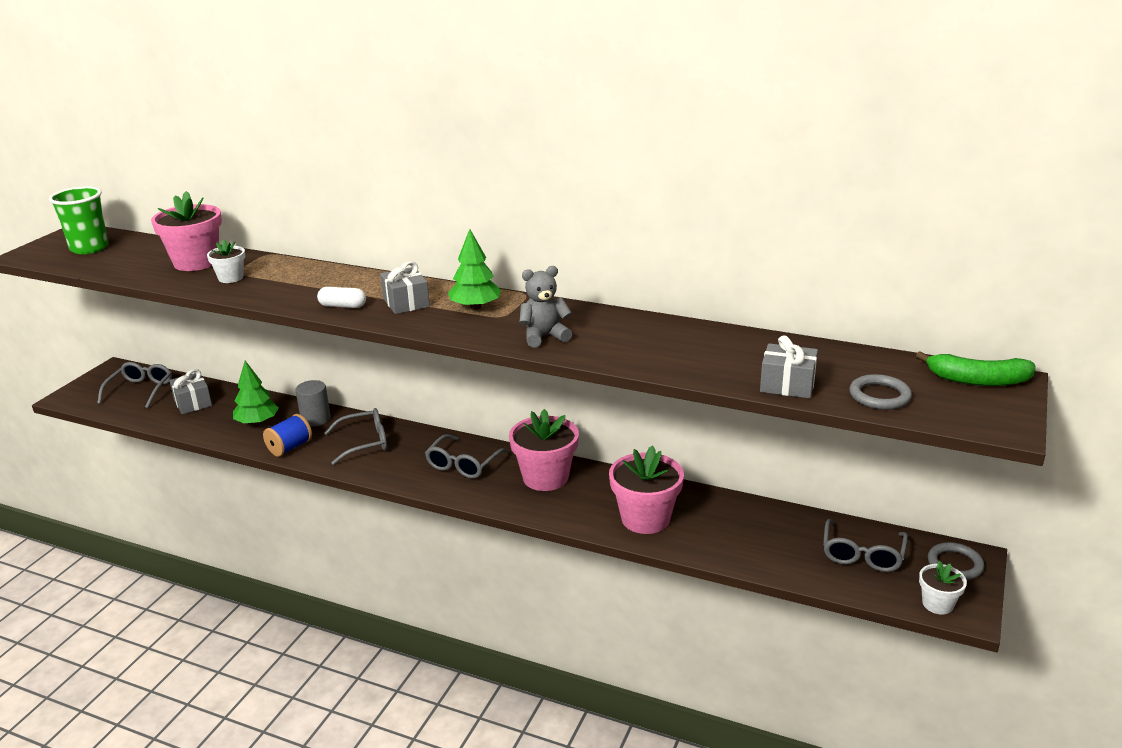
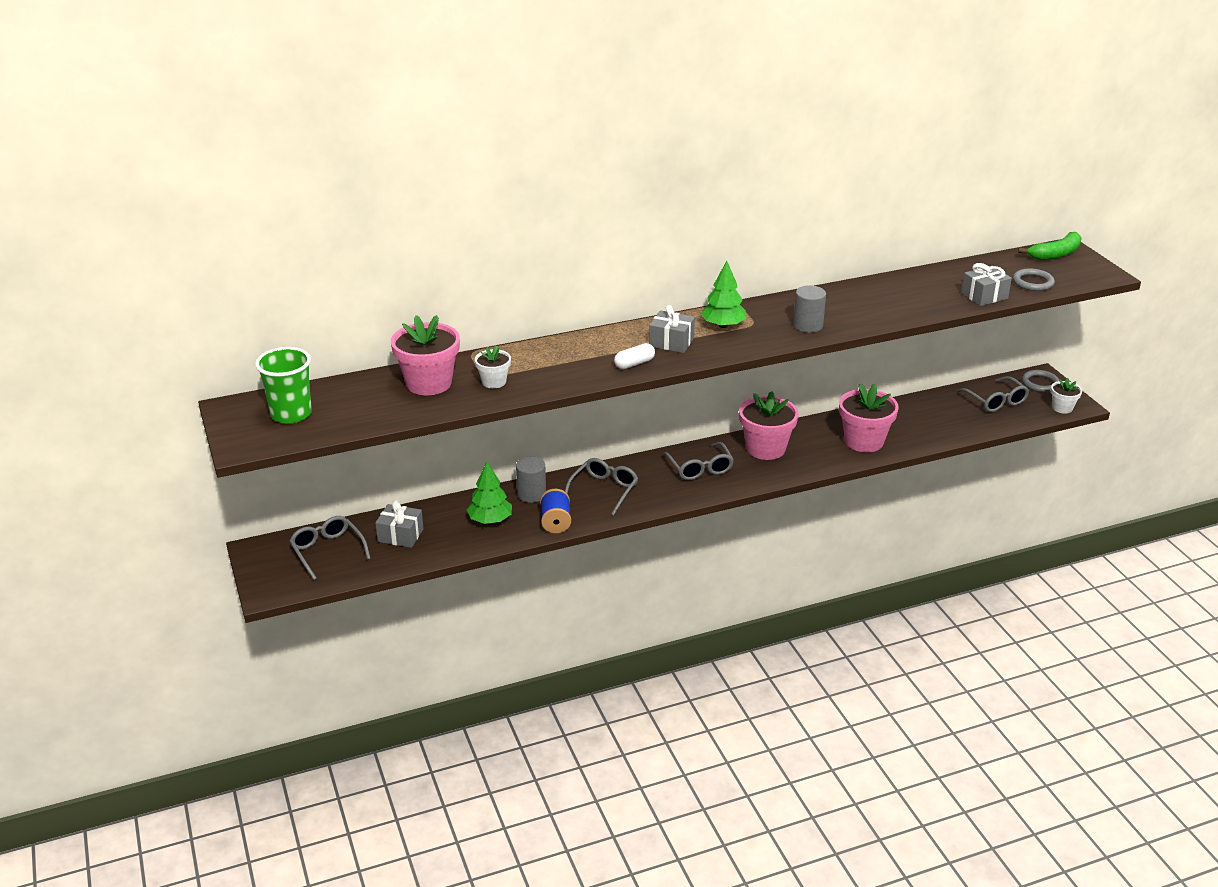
camera: 45 degrees left, 5 degrees up
grey teddy bear [519,266,572,348] -> grey cylinder [793,285,826,333]

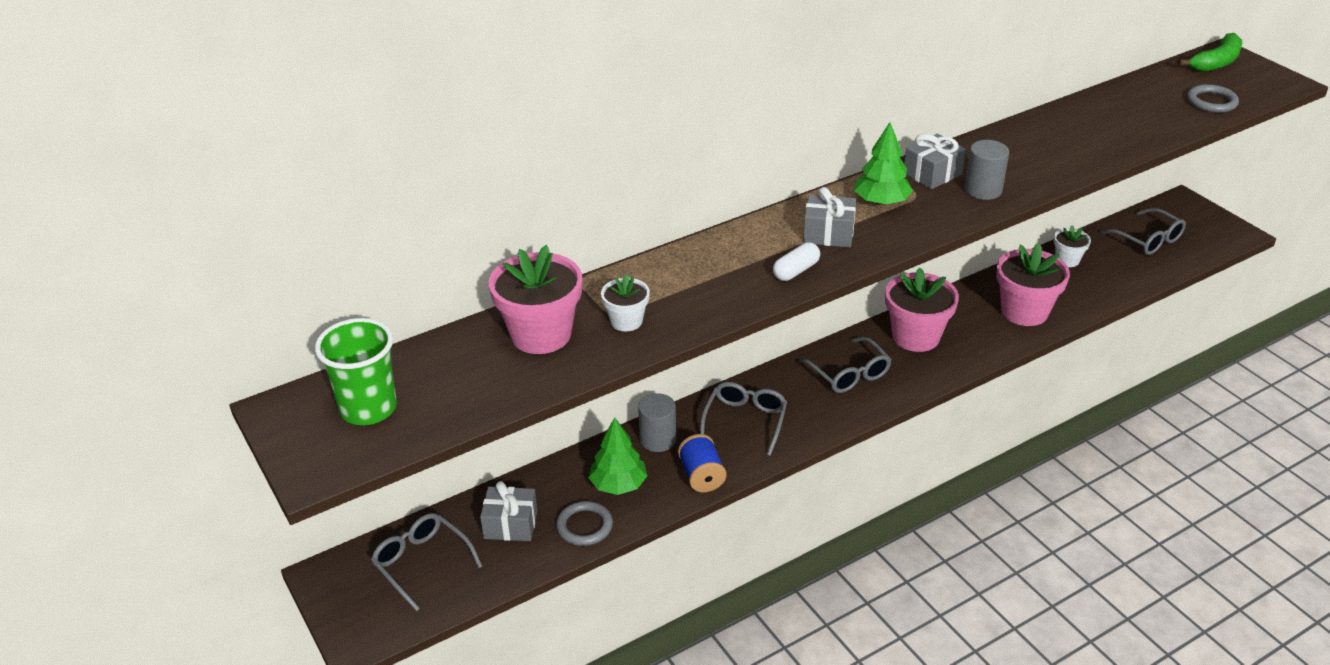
camera: 10 degrees left, 5 degrees up
grey gift [961,263,1012,306] -> grey gift moved to [904,134,966,189]
grey ring [1022,370,1060,392] -> grey ring moved to [556,501,613,546]
white flower pot [1051,378,1082,414] -> white flower pot moved to [1054,225,1091,267]

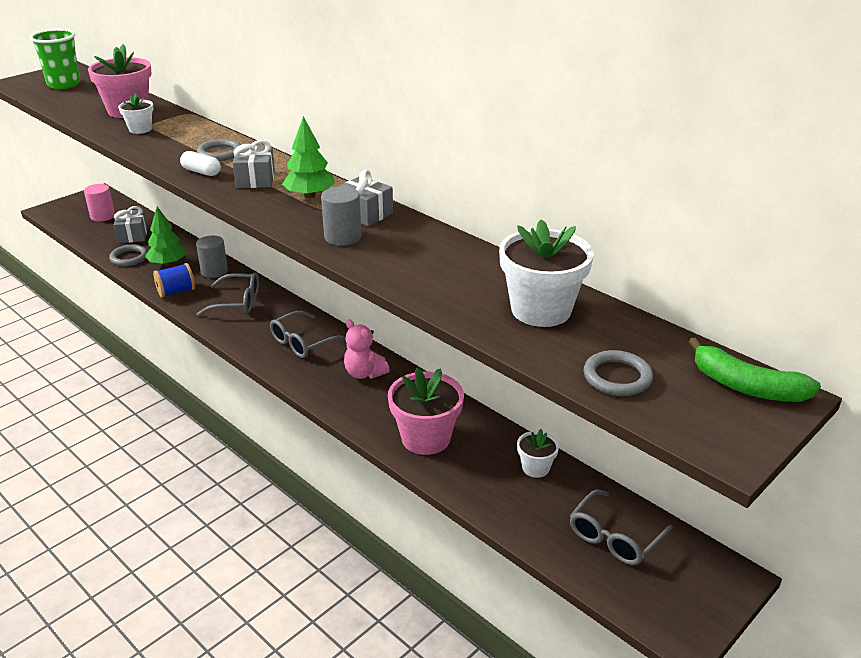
camera: 75 degrees right, 5 degrees down
grey glasses [371,513,483,611] -> pink cylinder [84,184,115,221]
pink flower pot [885,268,959,352] -> pink teddy bear [344,319,390,379]
none -> grey ring [197,139,241,161]
none -> white flower pot [499,219,594,327]

